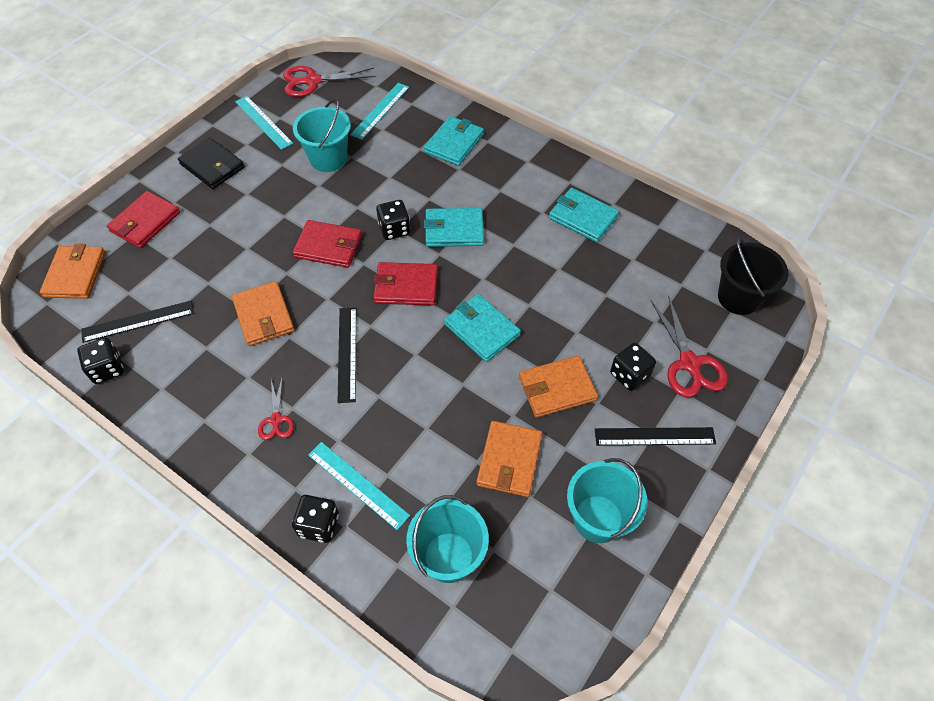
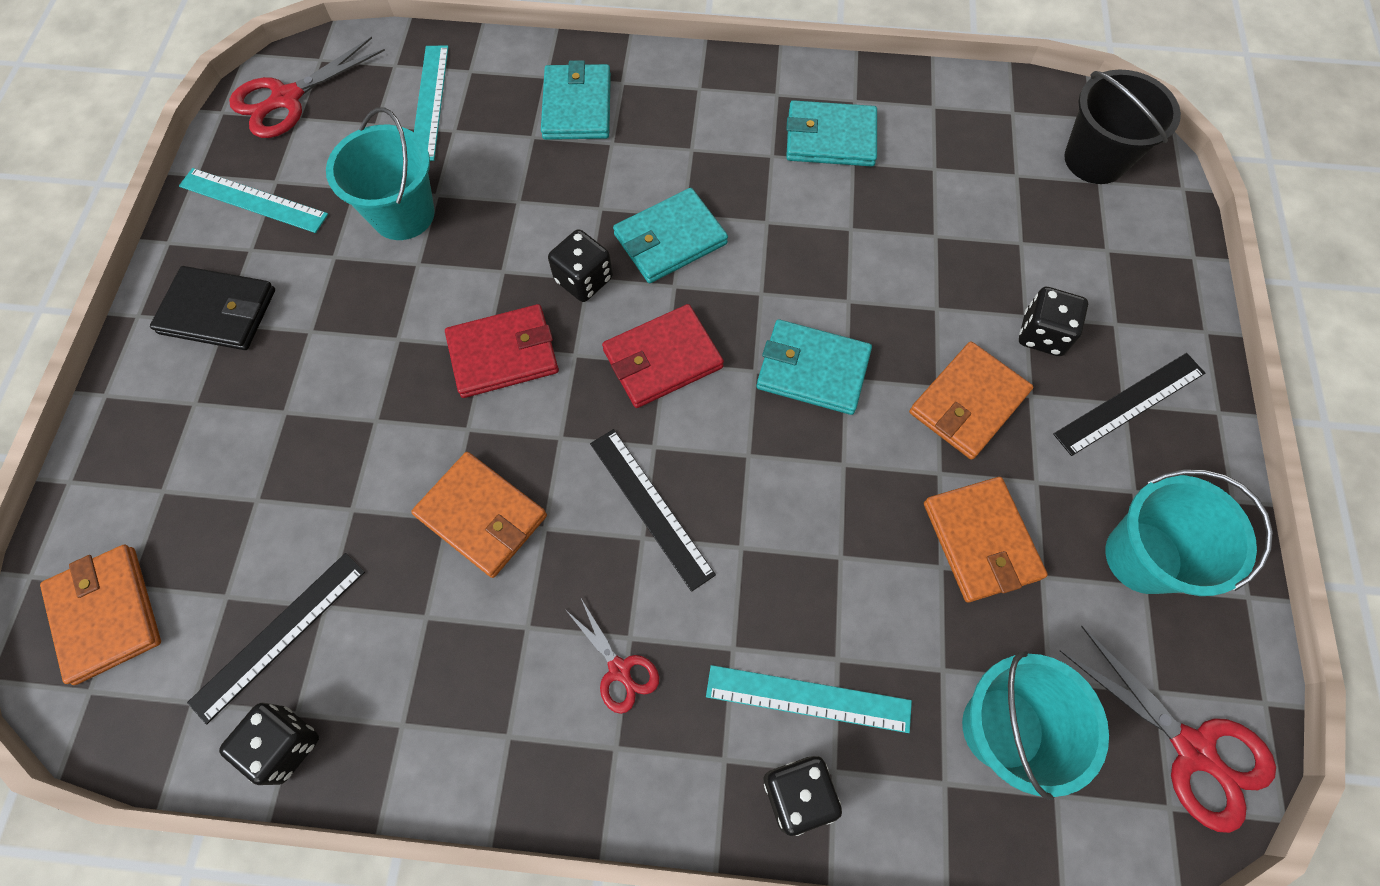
camera: 30 degrees left, 10 degrees up
red wallet [107,191,180,248] -> none
red scissors [651,296,728,398] -> red scissors moved to [1060,626,1276,833]

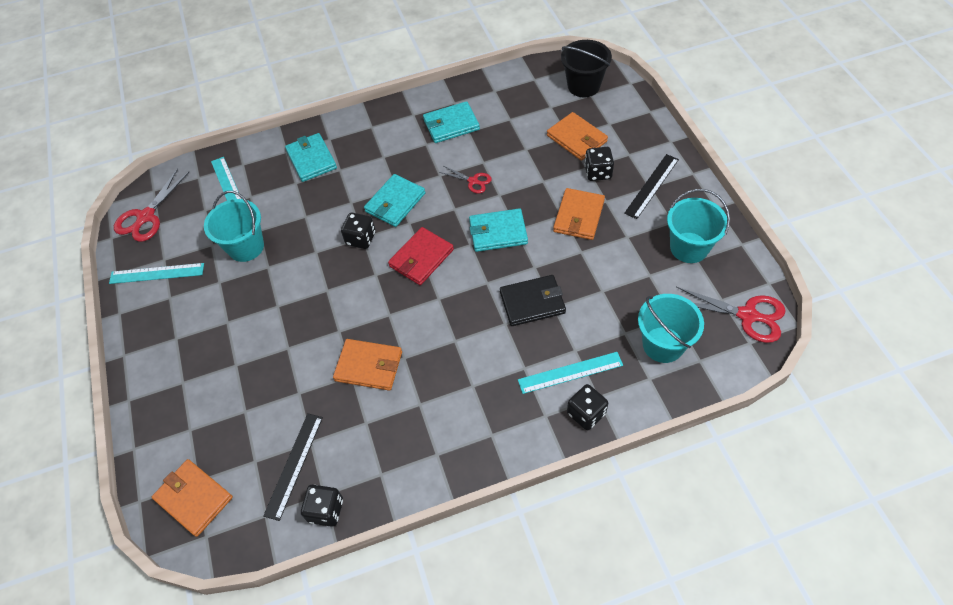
camera: 20 degrees left, 10 degrees down
black wallet [150,266,275,350] -> black wallet moved to [500,275,566,326]
red wallet [445,304,559,398] -> none
red scissors [566,599,659,714] -> red scissors moved to [439,166,492,194]
black ruler [590,429,716,592] -> none
orange wallet [924,477,1048,602] -> orange wallet moved to [547,112,608,161]

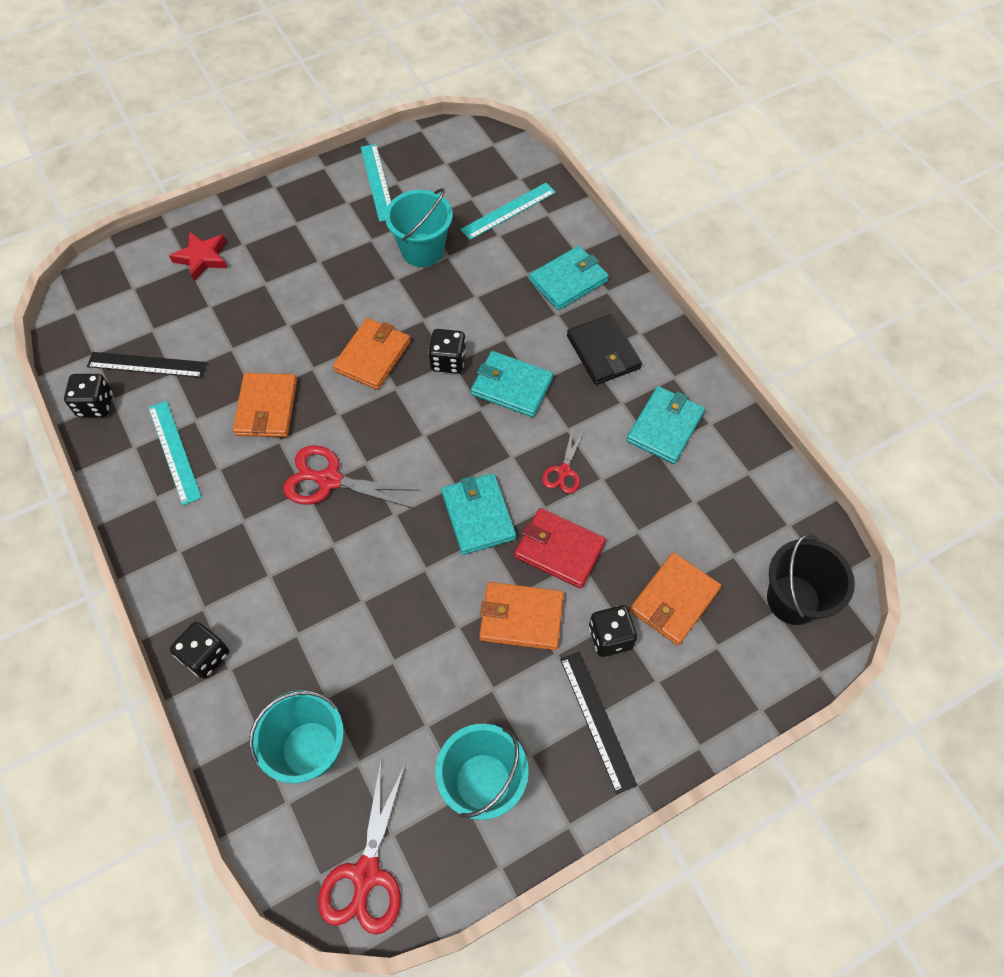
camera: 75 degrees right, 5 degrees up
red scissors [114,168,189,242] -> red scissors moved to [283,445,421,509]
orange wallet [152,459,233,537] -> orange wallet moved to [333,318,411,390]
red wallet [388,227,454,285] -> red wallet moved to [514,508,606,589]
turquoise wallet [423,101,480,143] -> turquoise wallet turned 60 degrees clockwise [627,386,705,464]
black wallet [500,275,566,326] -> black wallet moved to [567,314,642,385]
turquoise ruler [518,352,623,394] -> turquoise ruler moved to [148,401,202,505]
black ruler [624,154,679,219] -> black ruler turned 45 degrees clockwise [560,652,637,794]
none -> red star [169,231,228,281]

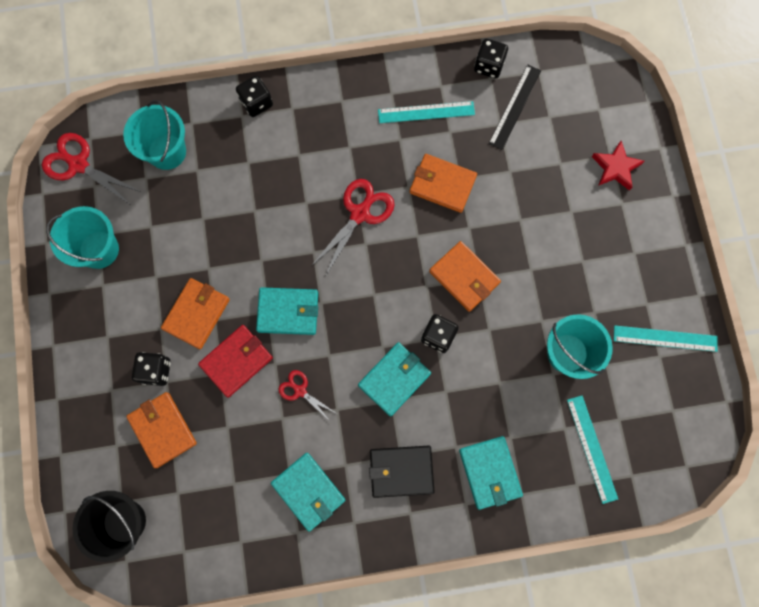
camera: 110 degrees right, 15 degrees up
black ruler [560,652,637,794] -> none

